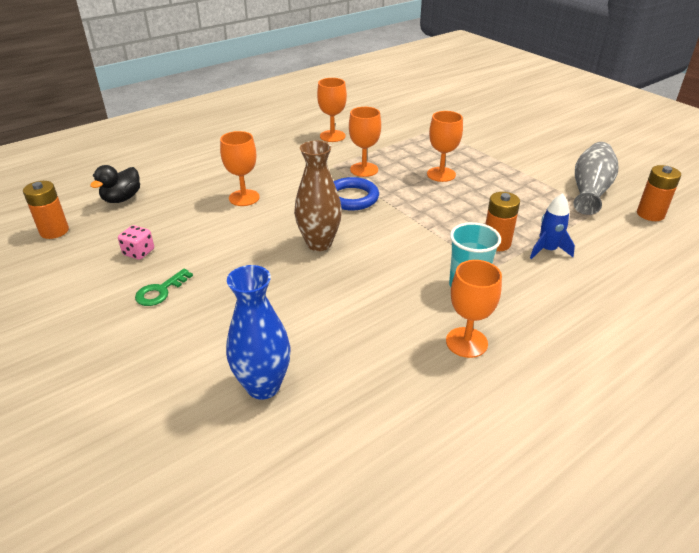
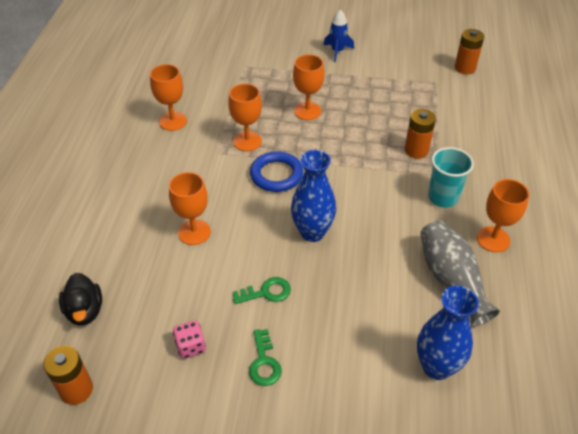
camera: 45 degrees left, 10 degrees up
brown vase [294,141,342,251] -> blue vase [291,150,336,242]
blue rocket [530,193,575,259] -> blue rocket moved to [323,10,354,62]
grey vase [573,142,618,215] -> grey vase moved to [421,220,500,326]
none -> green key [233,277,291,304]

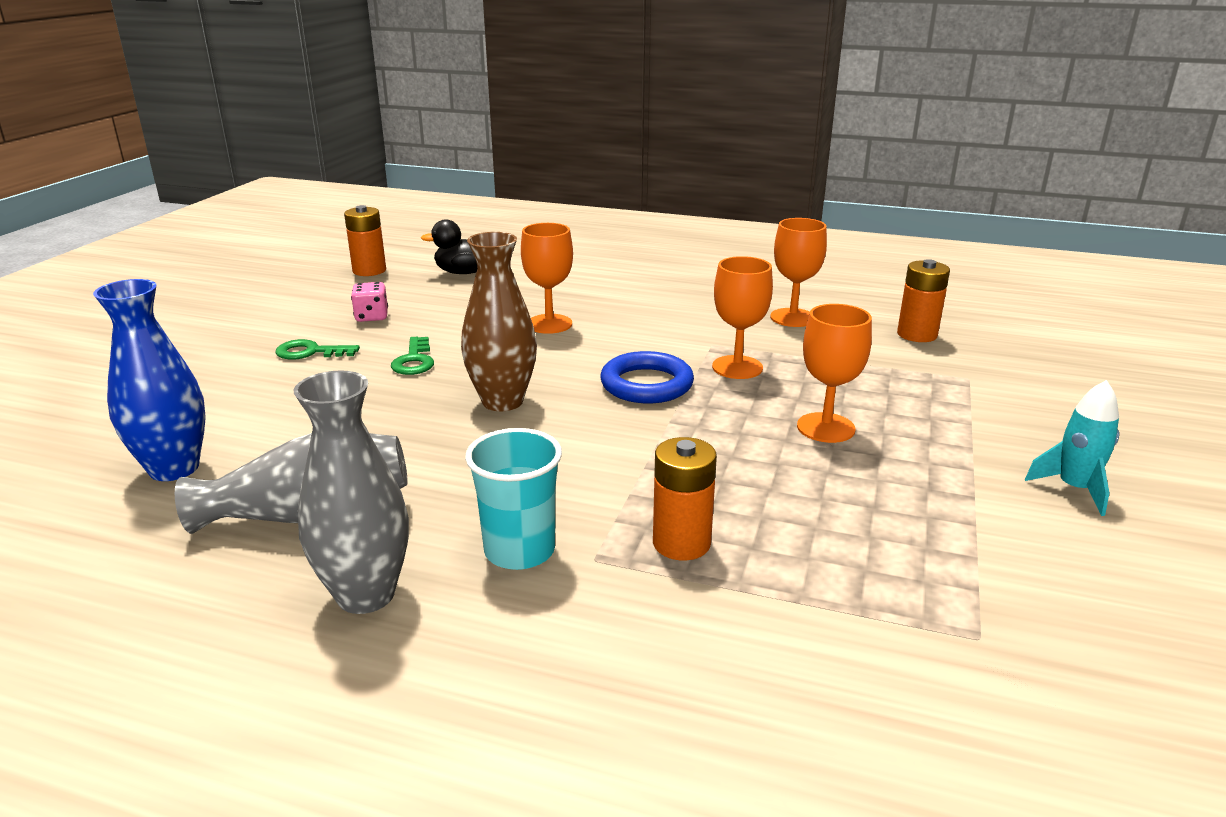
camera: 100 degrees right, 20 degrees down
blue vase [291,150,336,242] -> brown vase [461,232,537,411]
blue rocket [323,10,354,62] -> turquoise rocket [1025,380,1119,516]
orange battery [455,29,484,74] -> orange battery moved to [897,259,950,342]
orange goblet [477,179,529,252] -> grey vase [294,370,409,614]

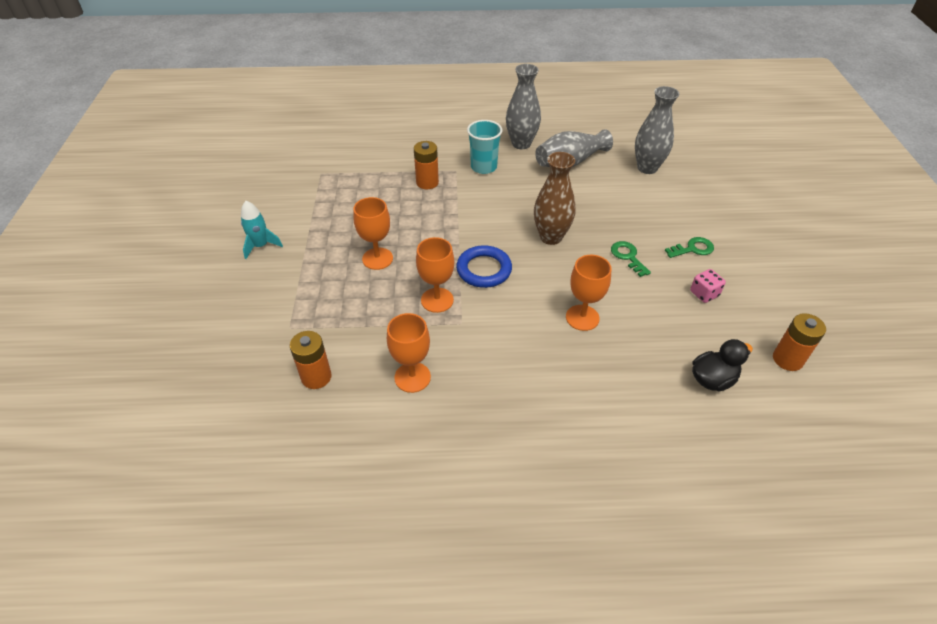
camera: 160 degrees right, 20 degrees up
blue vase [93,279,206,481] -> grey vase [635,86,679,174]

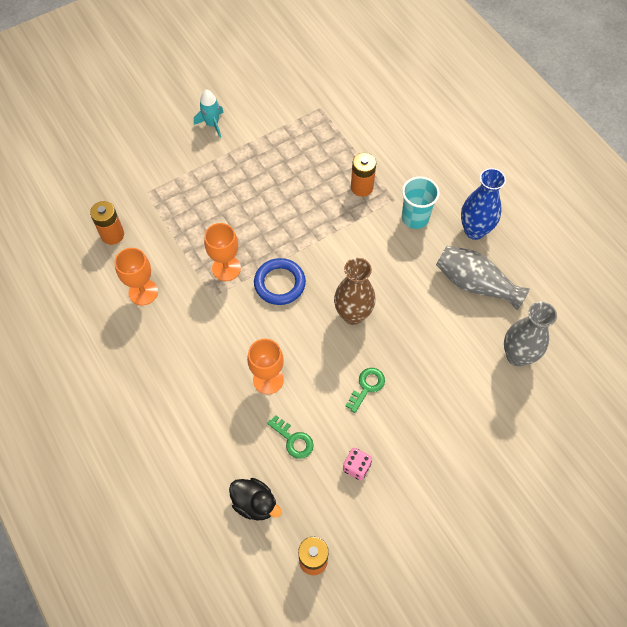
camera: 60 degrees right, 15 degrees up
orange goblet [353,197,393,270] -> none
grey vase [506,64,541,149] -> blue vase [461,168,506,240]
green key [665,237,714,258] -> green key moved to [267,415,314,459]

